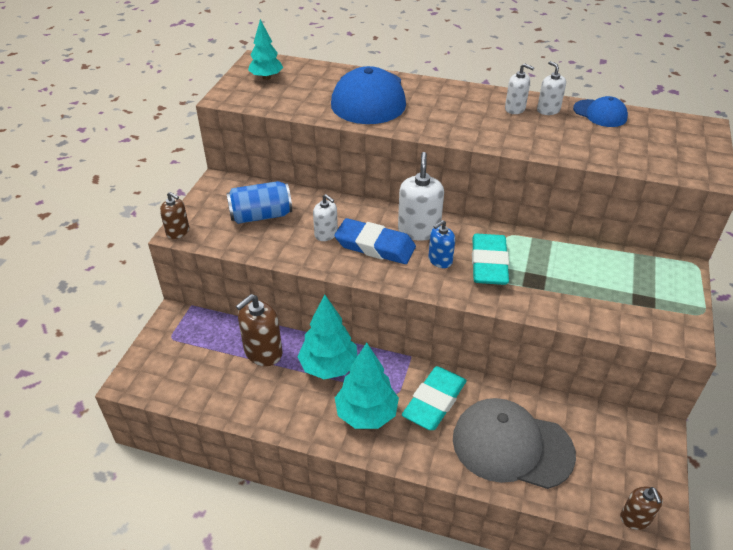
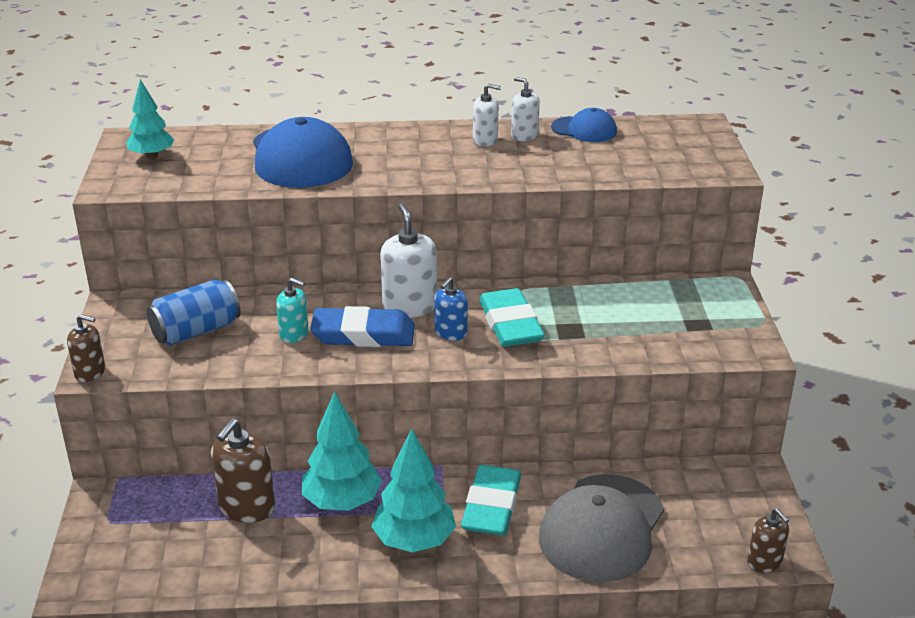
camera: 20 degrees left, 10 degrees down
white soap dispenser [313,194,338,241] -> turquoise soap dispenser [276,278,309,343]
grey cap [453,398,576,489] -> grey cap turned 60 degrees counterclockwise [539,474,664,582]

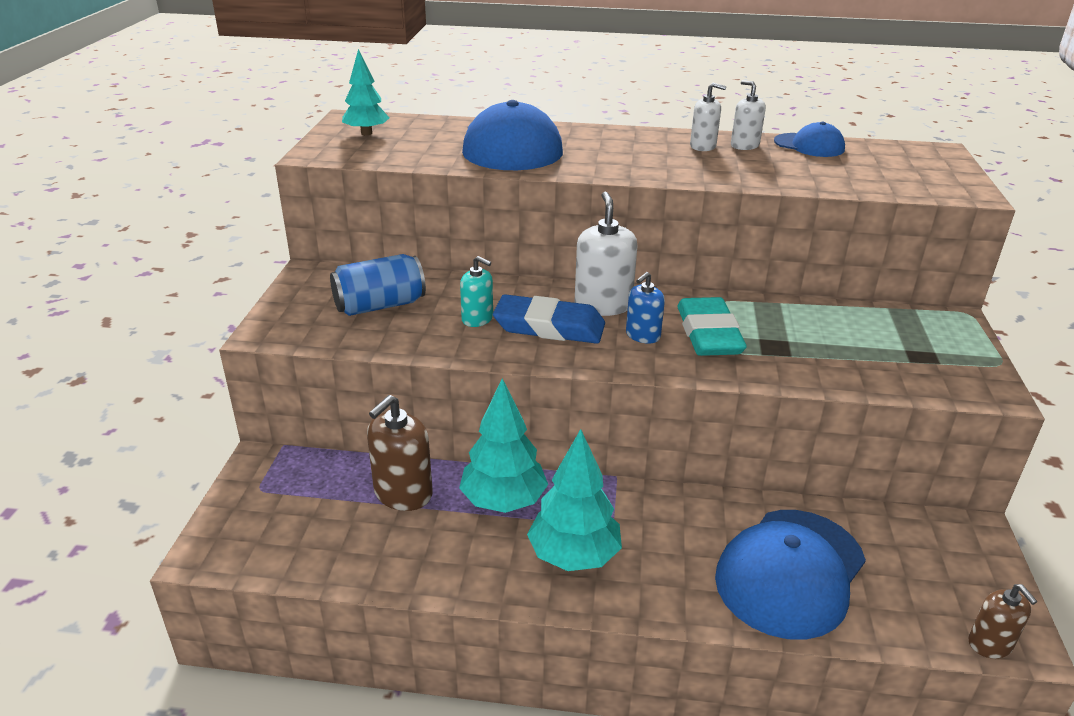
camera: 10 degrees right, 0 degrees up
brown soap dispenser [67,314,105,382] -> none
turquoise eraser [461,465,521,535] -> none
grey cap [539,474,664,582] -> blue cap [715,510,866,640]

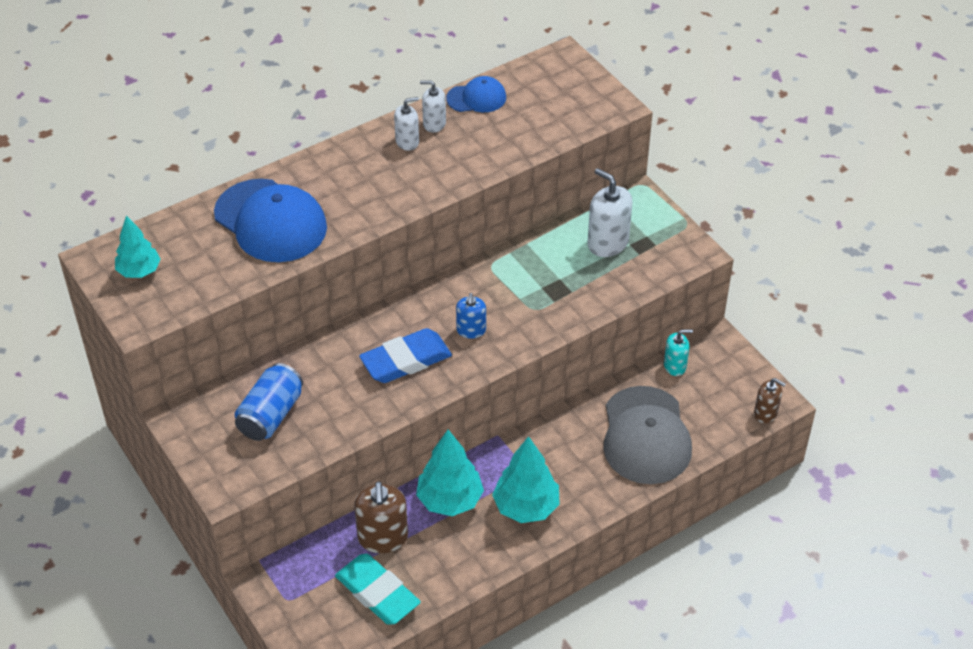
camera: 40 degrees left, 15 degrees up
turquoise soap dispenser [460,256,493,327] -> turquoise soap dispenser moved to [664,329,693,376]
white soap dispenser [575,192,637,316] -> white soap dispenser moved to [587,168,633,257]
turquoise eraser [677,297,747,356] -> turquoise eraser moved to [335,554,421,625]
blue cap [715,510,866,640] -> grey cap [603,386,692,484]

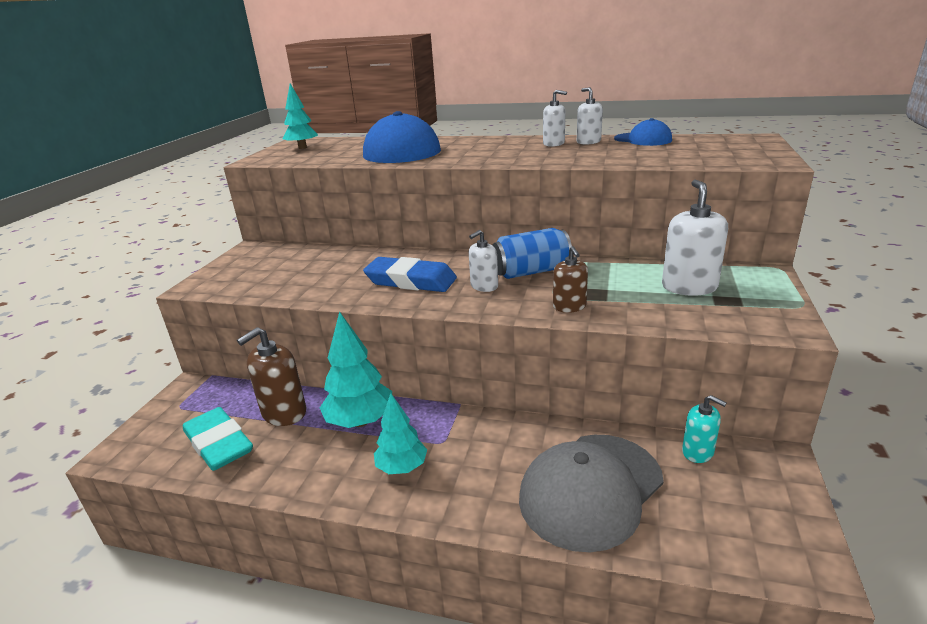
camera: 50 degrees right, 20 degrees down
blue can [235,363,303,441] -> blue can moved to [492,228,572,279]
turquoise eraser [335,554,421,625] -> turquoise eraser turned 45 degrees counterclockwise [183,407,253,471]
blue soap dispenser [456,293,486,339] -> white soap dispenser [469,230,498,292]
turquoise tree [492,436,560,523] -> turquoise tree [374,393,427,474], size x0.66
brown soap dispenser [754,378,786,423] -> brown soap dispenser moved to [553,246,588,313]

